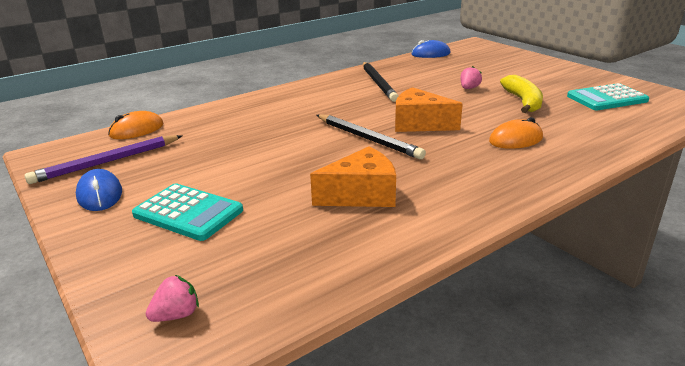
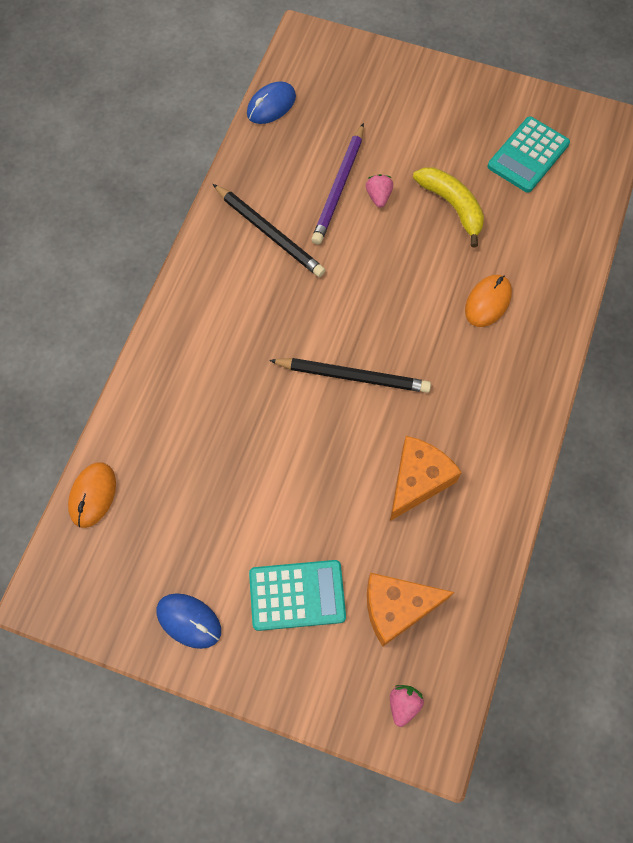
camera: 35 degrees left, 40 degrees up
purple pencil [25,135,182,184] -> purple pencil moved to [311,123,364,245]
orange cheese [395,87,463,132] -> orange cheese moved to [367,573,454,646]

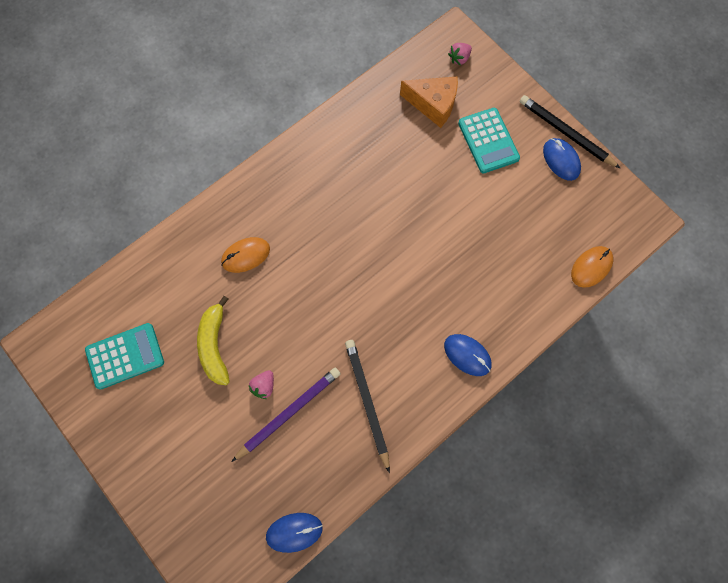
camera: 150 degrees left, 5 degrees up
turquoise calculator [249,560,346,631] -> turquoise calculator turned 135 degrees counterclockwise [458,108,520,174]
black pencil [269,358,431,393] -> black pencil moved to [520,95,620,168]
orange cheese [390,436,462,521] -> none
none -> blue mouse [444,334,492,376]

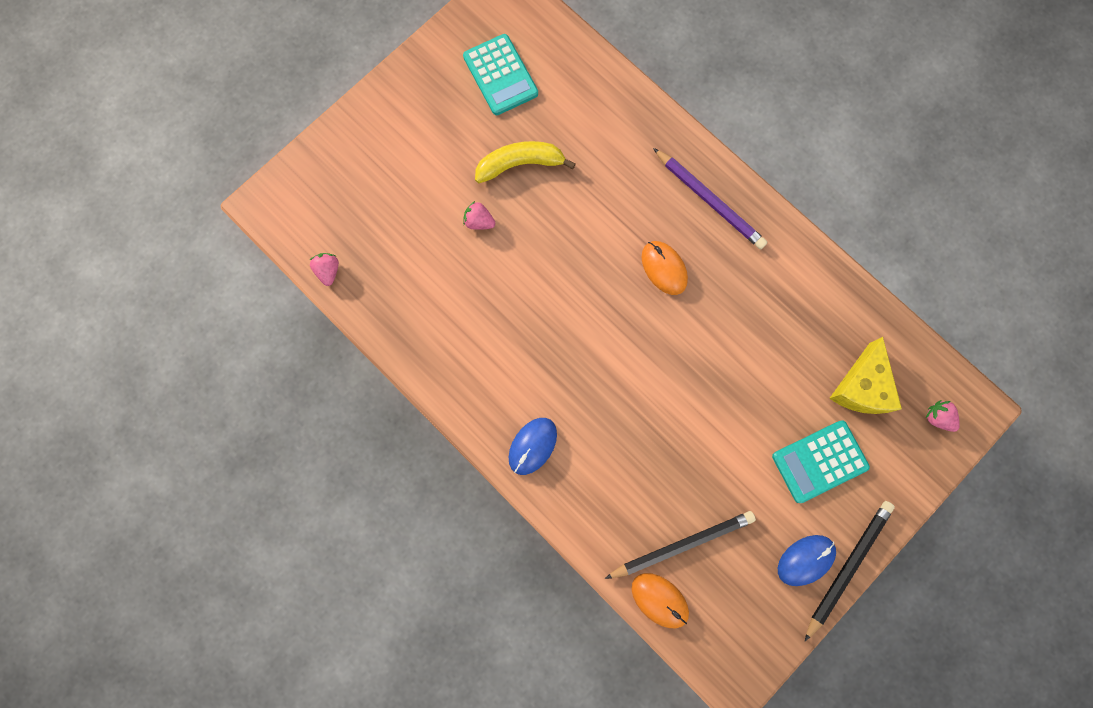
camera: 85 degrees right, 5 degrees up
orange mouse [221,237,270,273] -> orange mouse moved to [642,241,688,295]
purple pencil [231,368,340,462] -> purple pencil moved to [653,148,768,249]
blue mouse [266,513,323,553] -> pink strawberry [310,253,339,286]
black pencil [345,340,390,473] -> black pencil moved to [605,511,756,579]
orange cheese [400,77,458,128] -> yellow cheese [829,337,902,414]

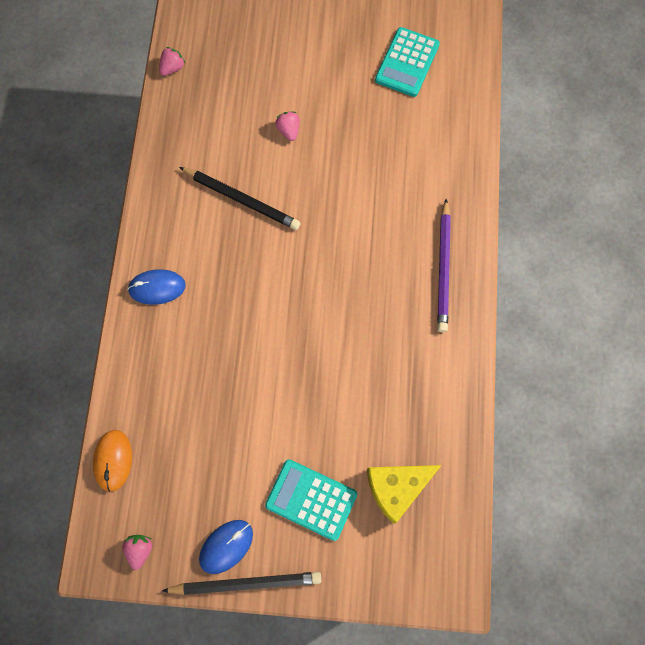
camera: 50 degrees right, 5 degrees down
yellow banana [475,141,576,183] -> none
black pencil [605,511,756,579] -> black pencil moved to [179,167,301,230]
orange mouse [642,241,688,295] -> none
blue mouse [778,535,836,586] -> blue mouse turned 60 degrees counterclockwise [199,520,253,574]
pink strawberry [926,400,960,432] -> pink strawberry moved to [122,535,152,570]

